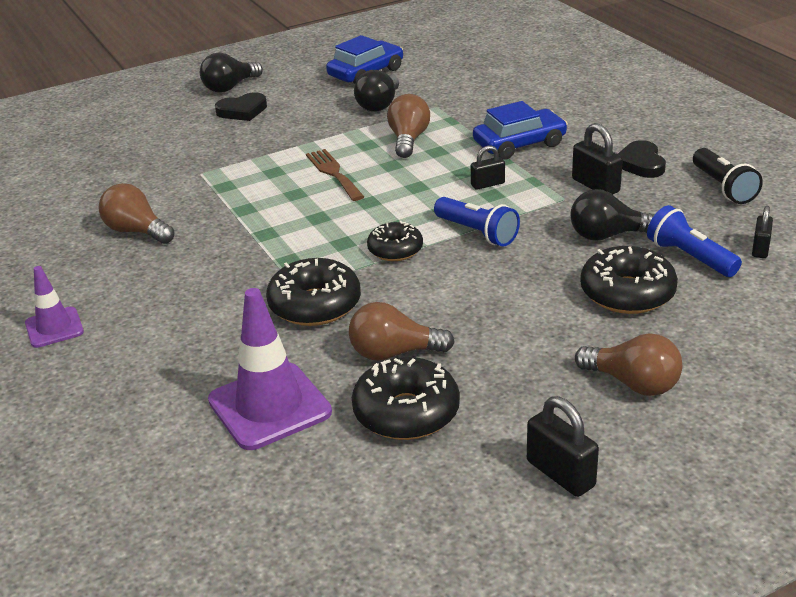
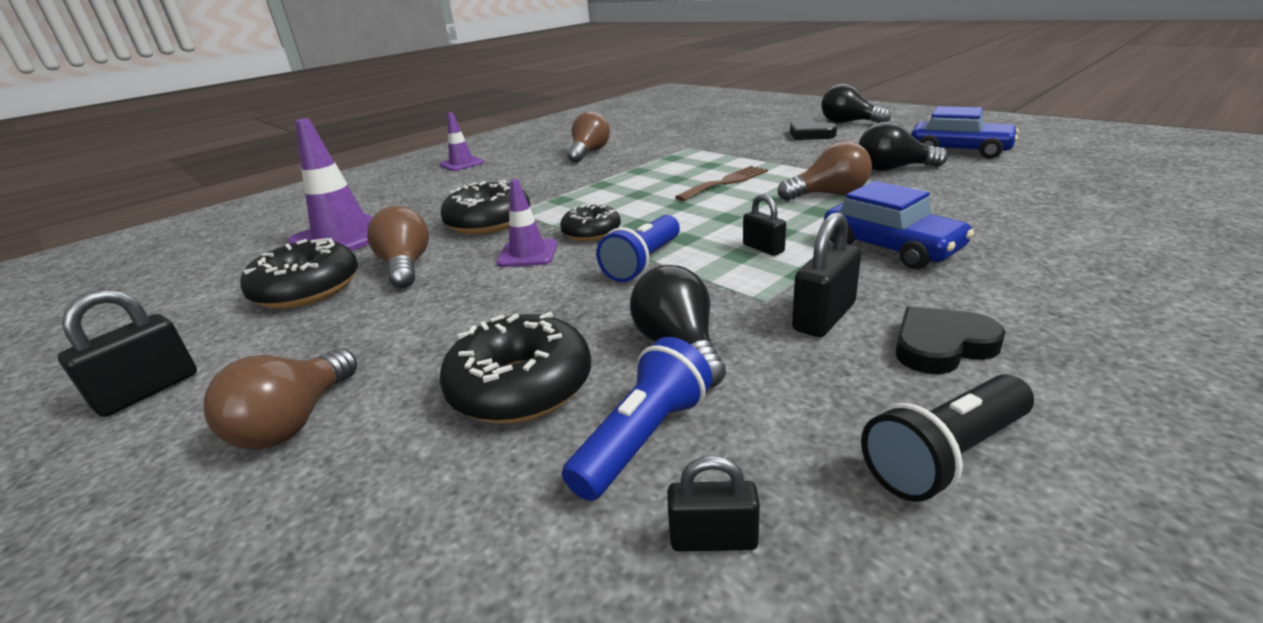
camera: 75 degrees right, 5 degrees down
none -> purple traffic cone [496,179,557,267]

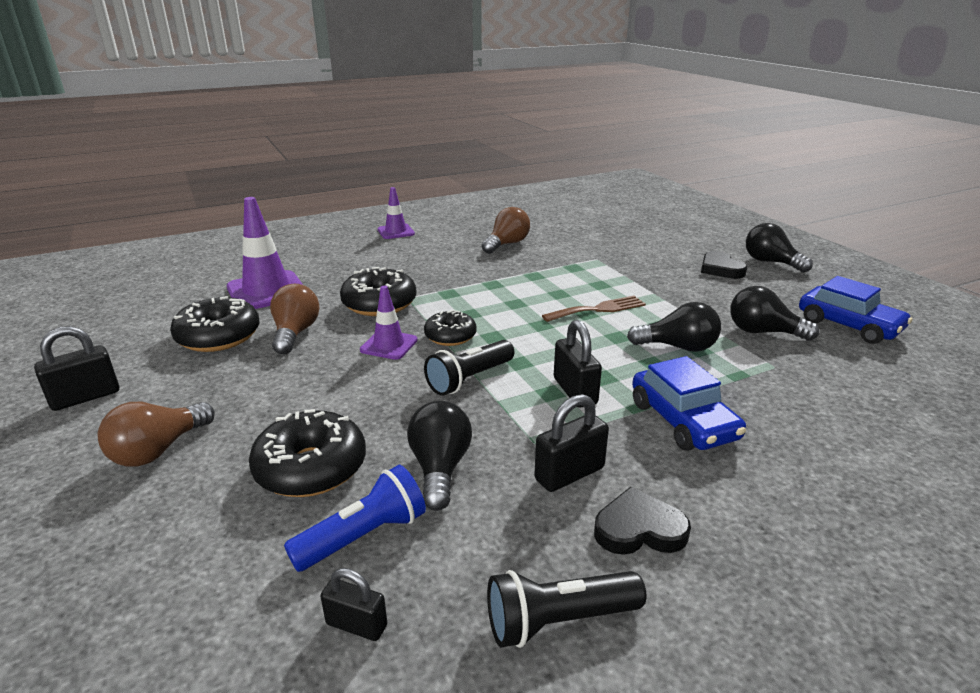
camera: 15 degrees right, 0 degrees up
blue flashlight [596,215,680,282] -> black flashlight [424,340,514,396]
black padlock [743,194,786,256] -> black padlock [554,320,602,408], size x1.55
brown light bulb [778,141,872,201] -> black light bulb [627,302,721,352]

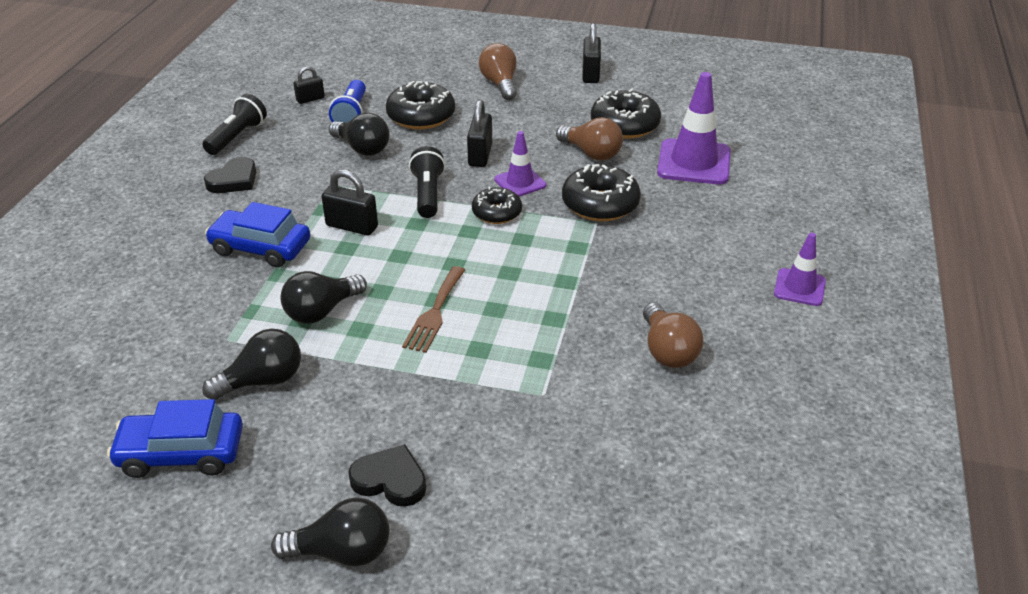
camera: 130 degrees right, 10 degrees up
black padlock [534,394,609,492] -> black padlock moved to [467,100,492,167]

